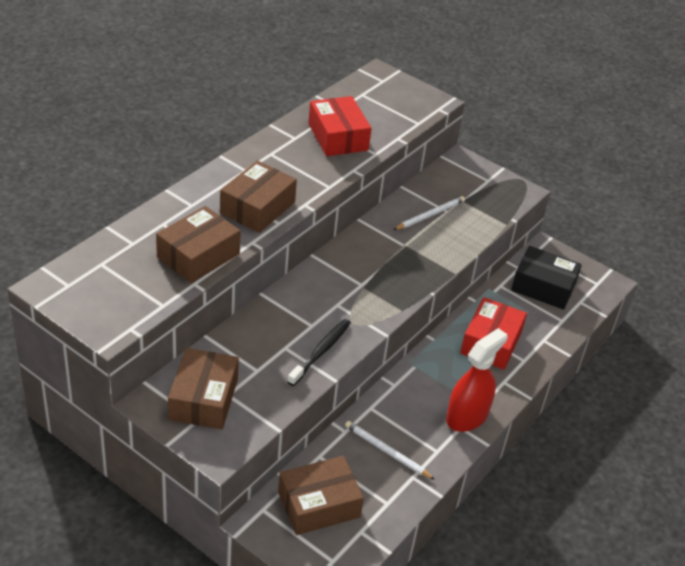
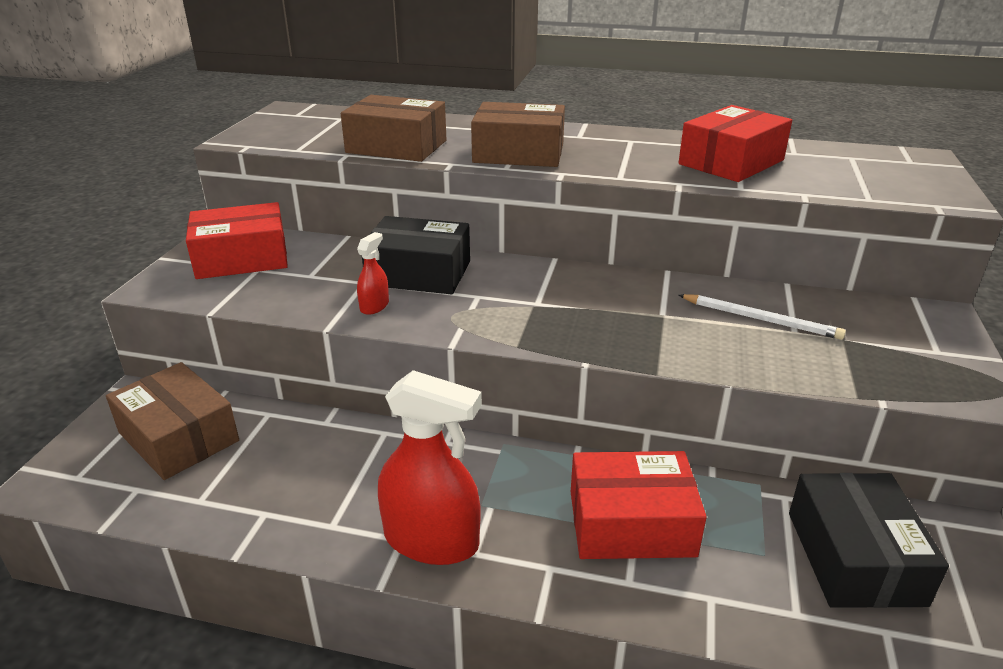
camera: 70 degrees right, 10 degrees down
brown box [168,348,239,430] -> red box [186,202,288,279]
black toothbrush [287,319,351,386] -> red spray bottle [357,232,389,315]
white pencil [345,421,435,480] -> none
none -> black box [362,216,470,294]

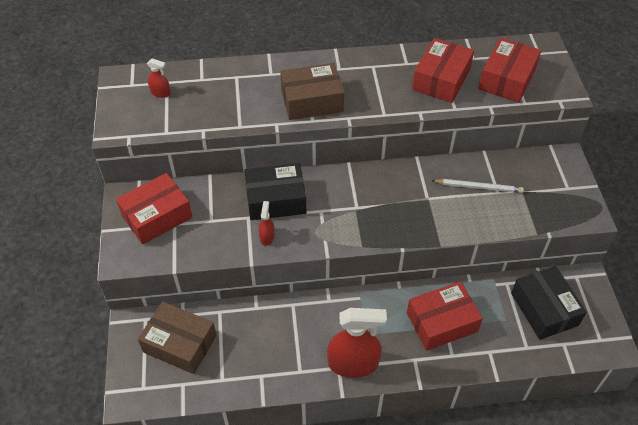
camera: 20 degrees left, 20 degrees up
brown box [341,95,446,162] -> none
none -> red spray bottle [147,58,171,98]
none -> red box [478,37,541,103]

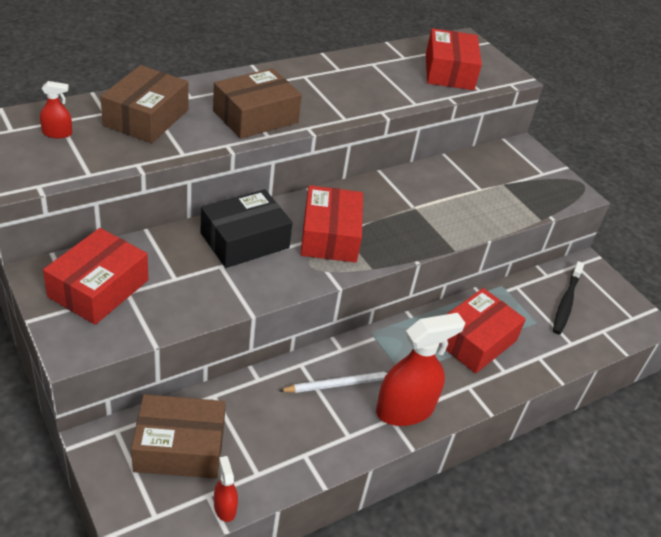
camera: 30 degrees left, 10 degrees down
red spray bottle [259,201,275,246] -> red spray bottle moved to [214,456,238,522]
red box [412,38,474,103] -> red box moved to [301,185,363,263]
white pencil [431,179,524,193] -> white pencil moved to [279,371,389,393]
black box [511,266,587,340] -> black toothbrush [553,261,584,334]
none -> brown box [100,65,189,143]

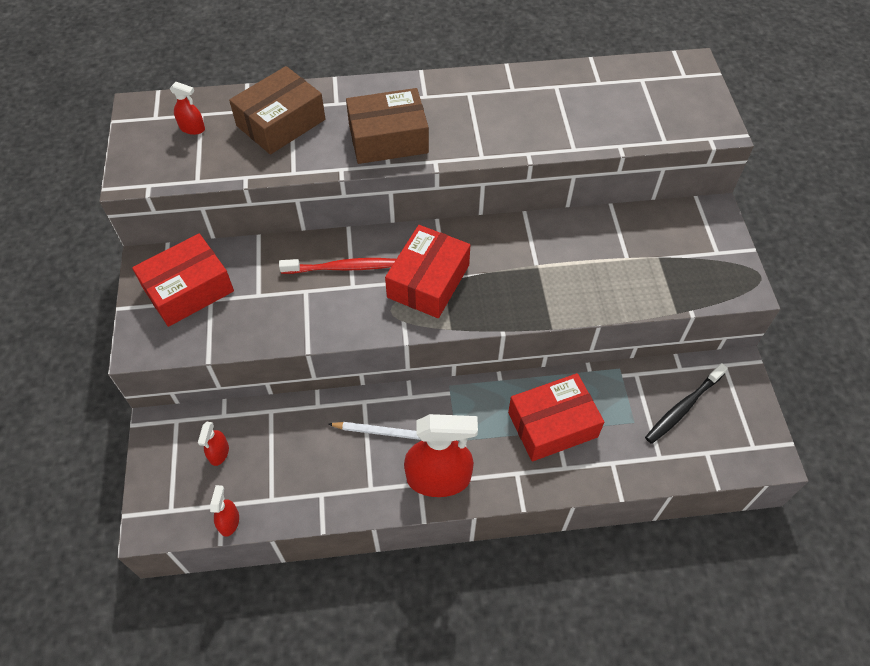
camera: 30 degrees right, 15 degrees up
brown box [131,394,226,478] -> red spray bottle [198,422,229,466]
black box [201,189,293,268] -> red toothbrush [279,258,396,274]
red box [426,28,482,90] -> none

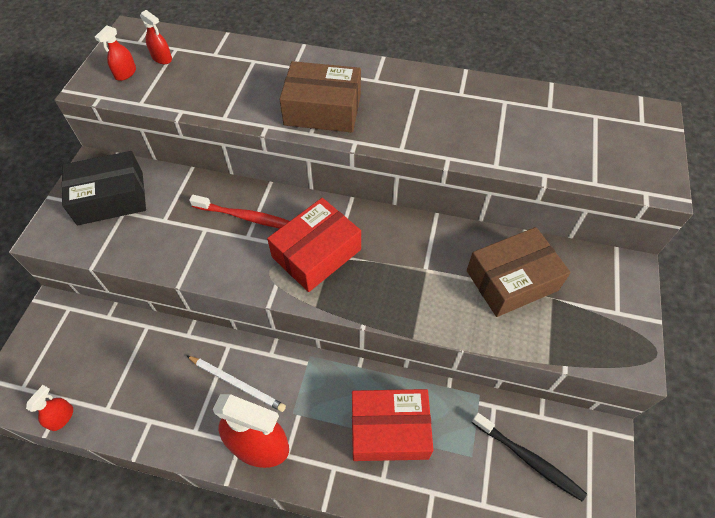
camera: 20 degrees right, 0 degrees up
red box [132,233,234,327] -> black box [62,151,146,225]
red spray bottle [198,422,229,466] -> red spray bottle moved to [95,25,136,81]
brown box [229,66,325,155] -> brown box moved to [467,227,571,317]
black toothbrush [645,363,728,444] -> black toothbrush turned 120 degrees counterclockwise [472,413,587,502]

